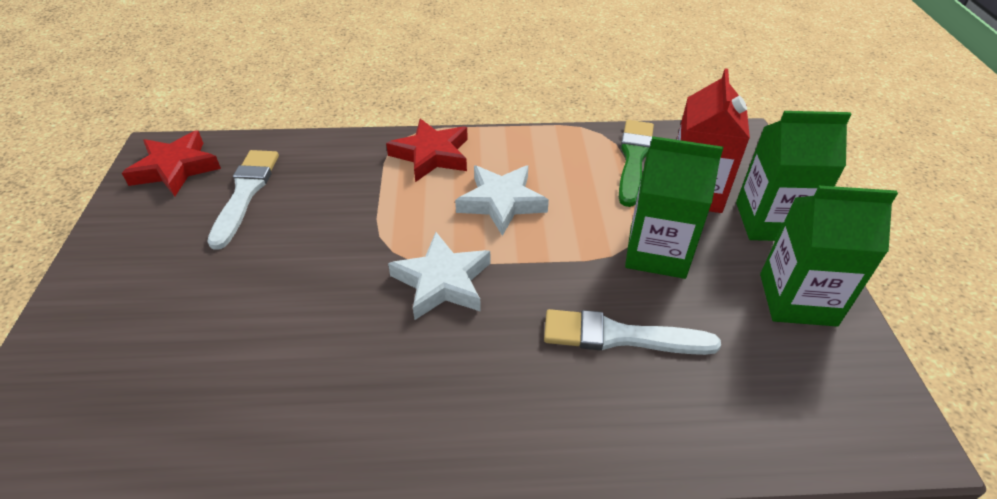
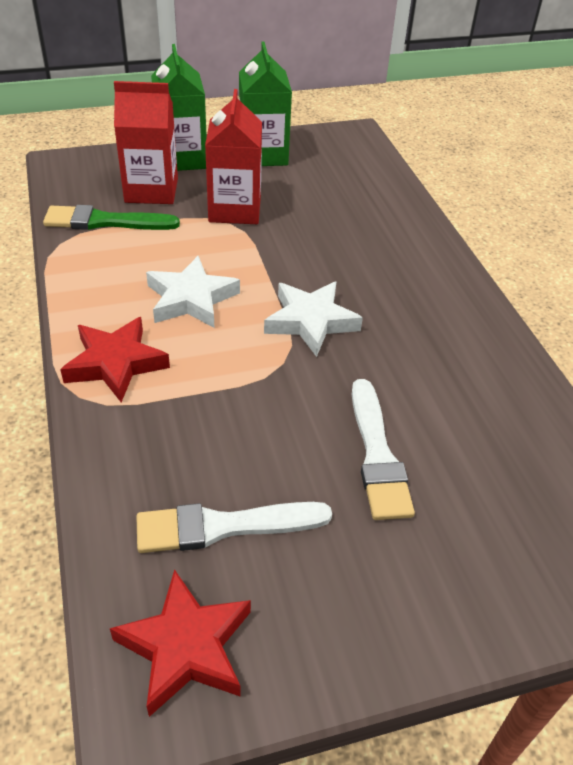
camera: 105 degrees left, 0 degrees up
white brush [544,309,721,355] -> white brush moved to [352,379,415,520]
green carton [625,136,723,279] -> red carton [205,89,262,224]

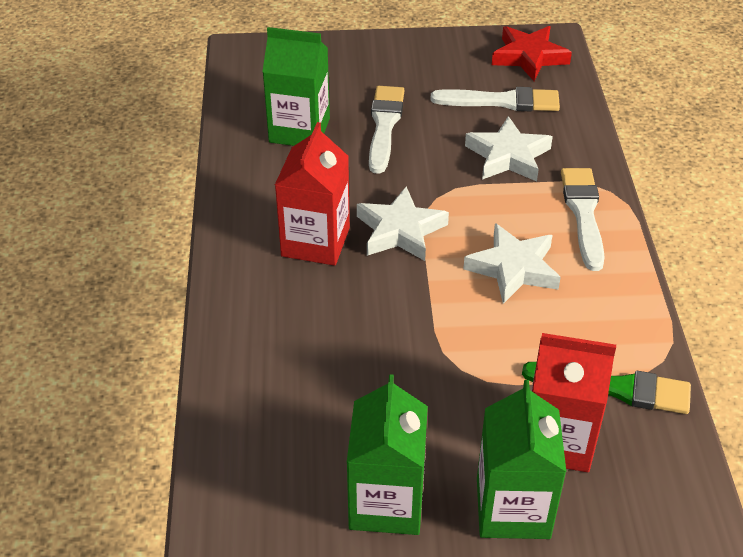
camera: 165 degrees left, 0 degrees up
red star [60,317,170,403] -> white brush [561,168,605,271]
red carton [205,89,262,224] -> red carton moved to [275,122,350,266]
none -> green carton [262,27,330,146]
none -> white star [465,116,553,181]

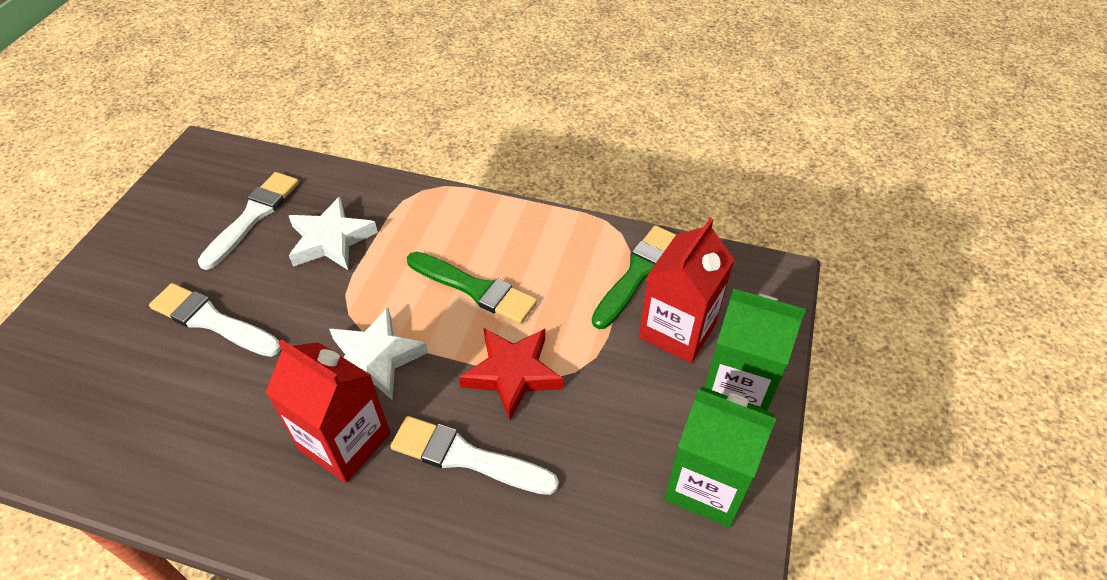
camera: 70 degrees left, 5 degrees up
green carton [262,27,330,146] -> none
white star [463,223,561,304] -> green brush [407,252,537,324]
red star [492,26,572,81] -> red star moved to [459,328,564,420]
white brush [561,168,605,271] -> white brush moved to [390,416,559,495]

